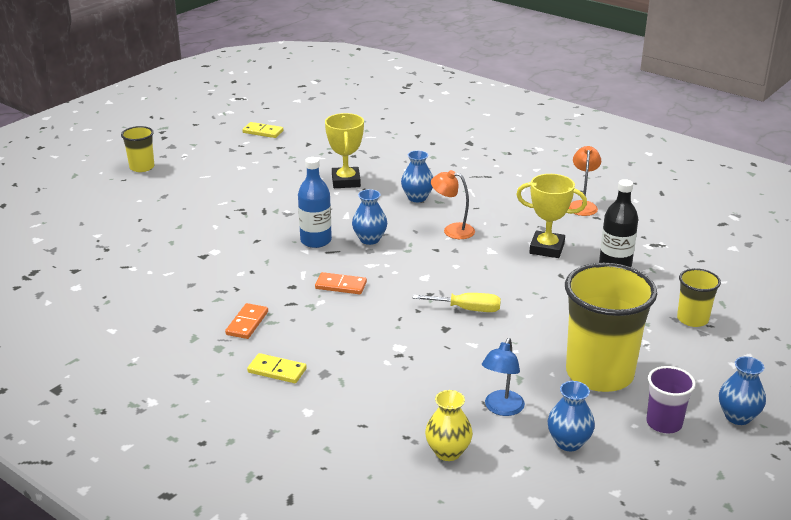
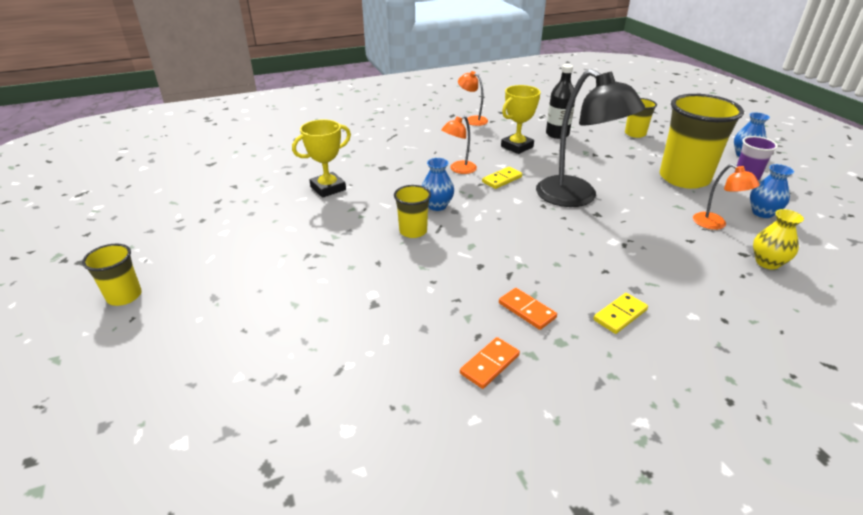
camera: 60 degrees left, 5 degrees up
yellow domino [242,122,283,138] -> yellow domino moved to [482,167,522,189]
blue bottle [298,157,332,248] -> yellow cup [394,185,431,238]
orange domino [315,272,367,294] -> orange domino moved to [460,337,520,389]
yellow trophy [325,113,364,188] -> yellow trophy turned 60 degrees counterclockwise [292,120,351,198]
blue vase [401,150,433,202] -> none
yellow screwdriver [413,293,501,312] -> black lamp [536,69,645,207]
blue lamp [482,338,525,416] -> orange lamp [693,164,760,230]

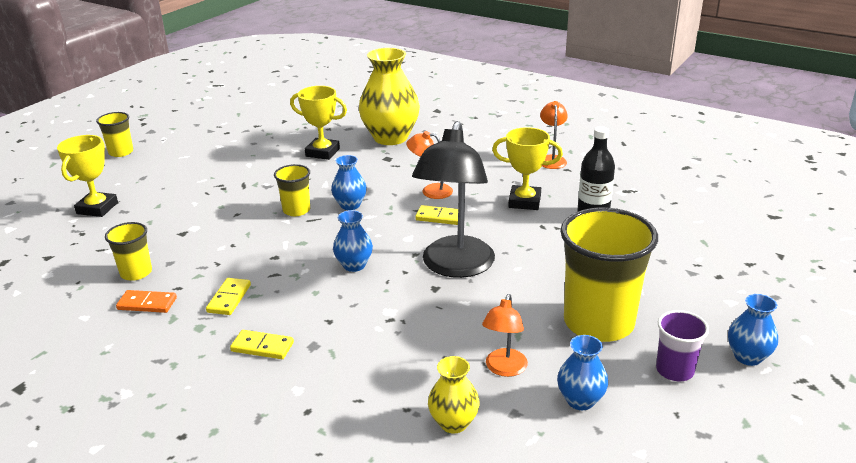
camera: 55 degrees right, 5 degrees down
orange domino [499,288,557,330] -> yellow domino [206,278,251,315]
yellow cup [625,98,657,138] -> yellow cup moved to [105,222,152,281]
none -> yellow trophy [57,135,118,217]
none -> blue vase [333,210,373,272]
none -> yellow vase [359,48,420,145]

